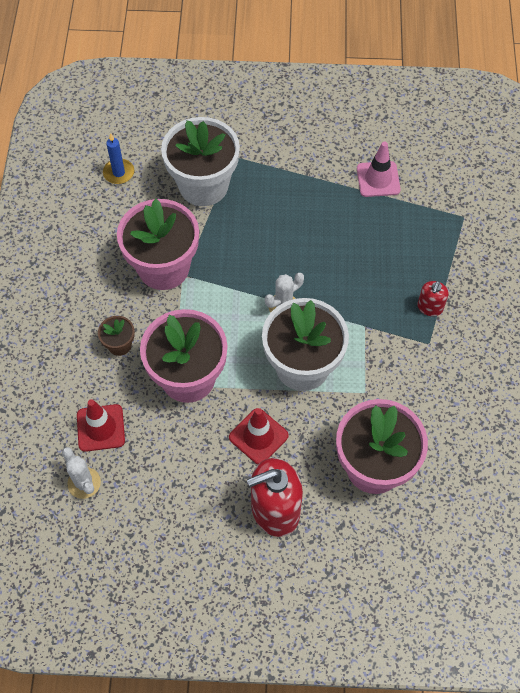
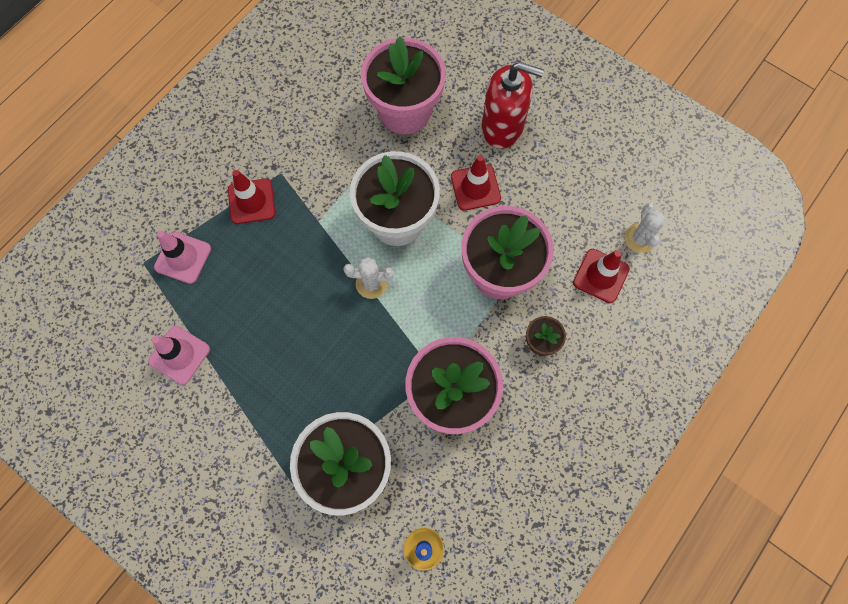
camera: 145 degrees left, 10 degrees up
red soap dispenser [417,281,449,316] -> red traffic cone [228,170,275,224]
none -> pink traffic cone [154,231,211,284]

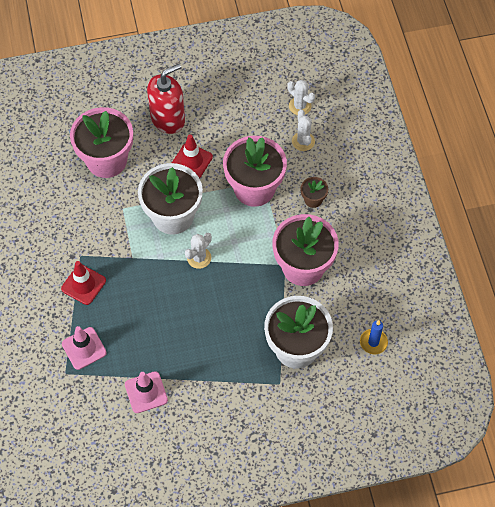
camera: 50 degrees left, 10 degrees down
red traffic cone [573,249,630,303] -> white cactus [292,110,315,151]

